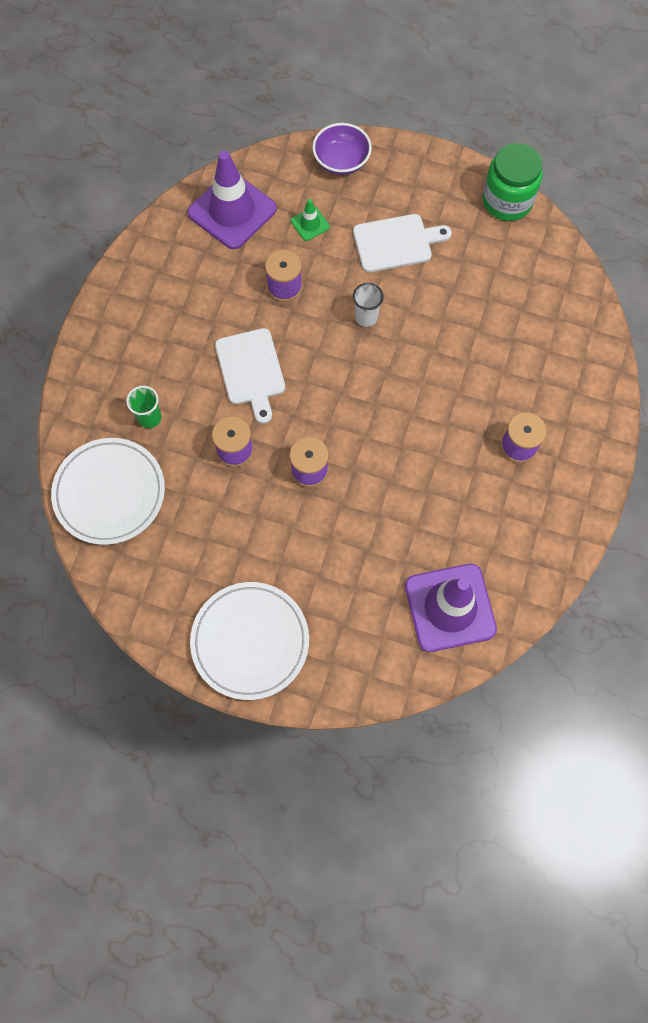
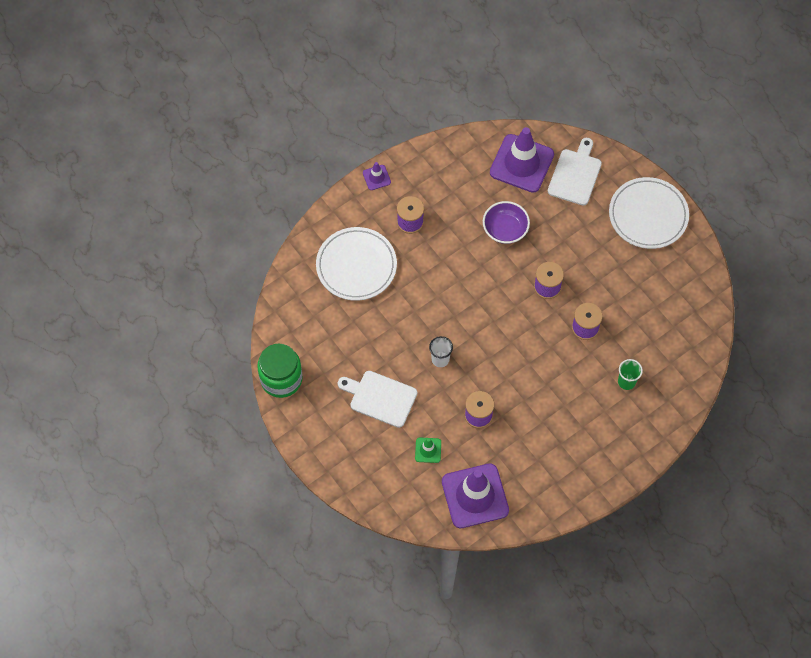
camera: 145 degrees left, 5 degrees down
white plate [51,438,165,545] -> white plate moved to [316,227,397,301]
white cutting board [215,328,285,424] -> white cutting board moved to [548,138,602,206]
purple bowl [312,123,372,175] -> purple bowl moved to [483,201,530,244]
none -> purple traffic cone [363,162,391,190]

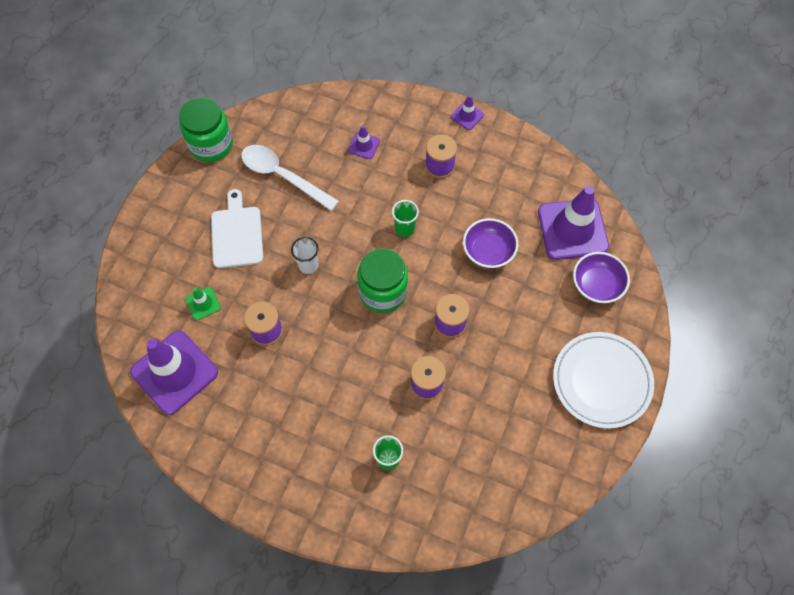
camera: 60 degrees right, 0 degrees up
white plate [316,227,397,301] -> purple traffic cone [348,125,380,159]
white cutting board [548,138,602,206] -> purple bowl [573,252,630,303]
none -> white spoon [241,145,339,211]
none -> green jar [357,248,408,313]
none -> green cup [392,200,419,237]

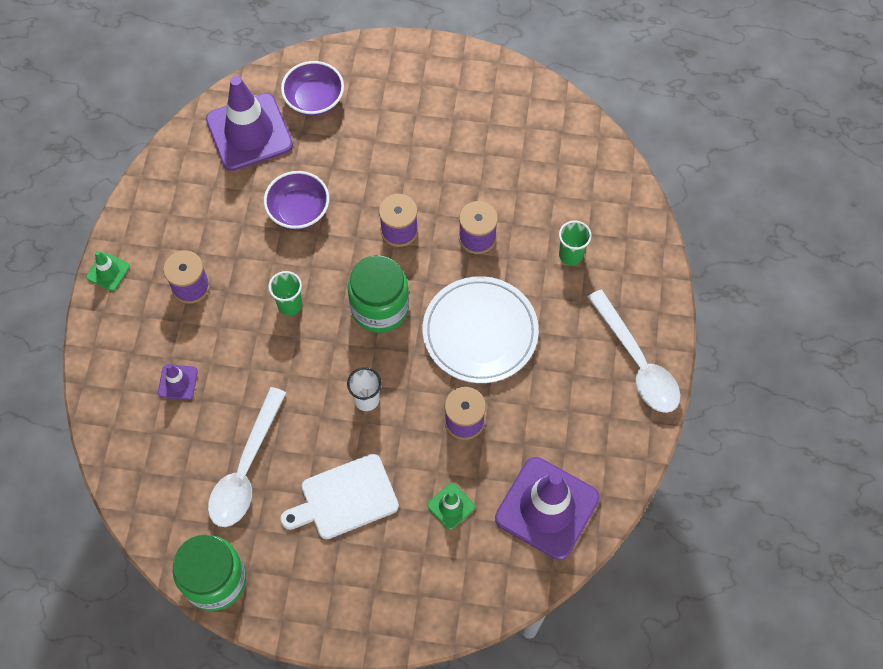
camera: 105 degrees left, 0 degrees up
purple traffic cone [451,95,484,130] -> green traffic cone [86,251,130,291]
white plate [553,332,654,429] -> white plate moved to [423,276,539,383]
none -> white spoon [588,290,681,413]

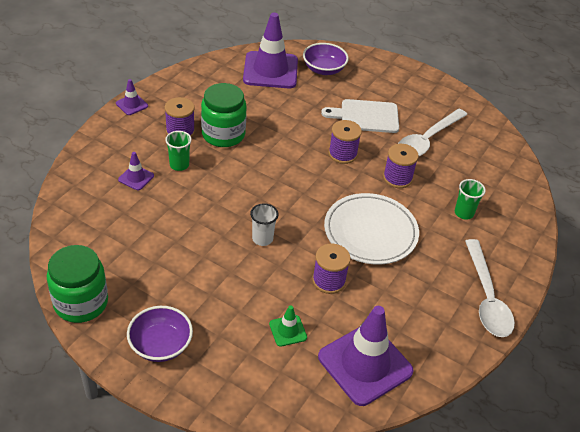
camera: 20 degrees right, 20 degrees down
green traffic cone [86,251,130,291] -> purple traffic cone [116,79,148,115]
white spoon [208,387,286,527] -> white spoon moved to [398,109,467,156]
purple bowl [264,171,329,230] -> purple bowl moved to [127,306,193,362]
green cup [269,271,302,316] -> green cup moved to [165,131,192,171]
white cutting board [280,454,399,539] -> white cutting board moved to [321,99,399,133]
green jar [348,255,409,333] -> green jar moved to [201,83,247,147]

